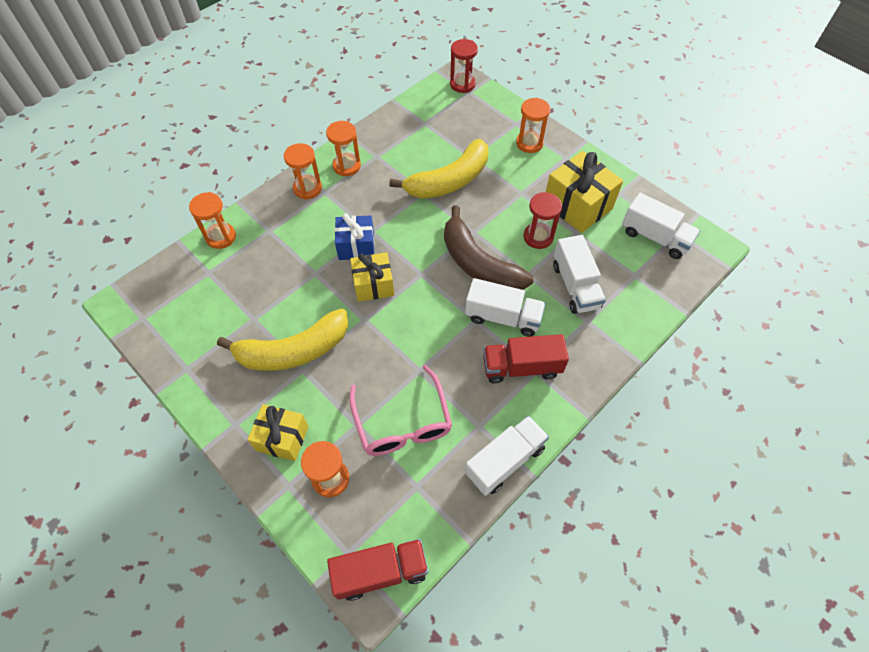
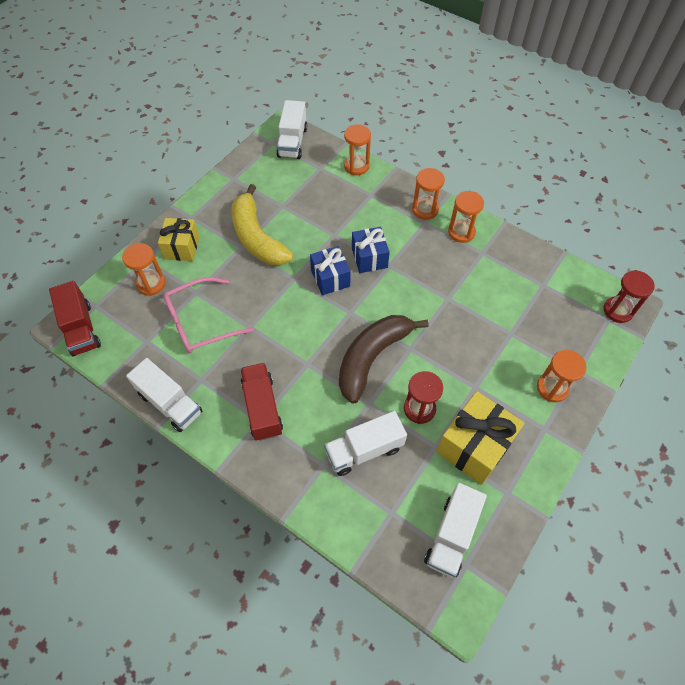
camera: 80 degrees right, 0 degrees up
yellow gift [350,252,394,302] -> blue gift [310,246,351,295]
yellow banana [389,139,488,199] -> none
white truck [465,278,545,337] -> white truck moved to [276,100,307,159]

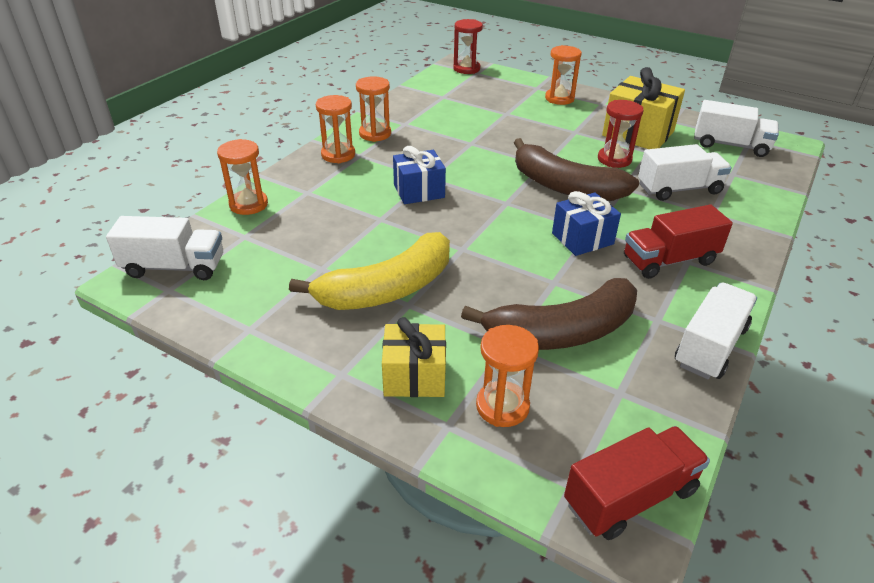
camera: 95 degrees left, 20 degrees down
pink glasses [163,277,254,353] -> brown banana [461,278,637,350]
blue gift [310,246,351,295] -> blue gift moved to [552,191,621,256]
white truck [324,411,407,476] -> white truck turned 75 degrees counterclockwise [638,144,732,201]

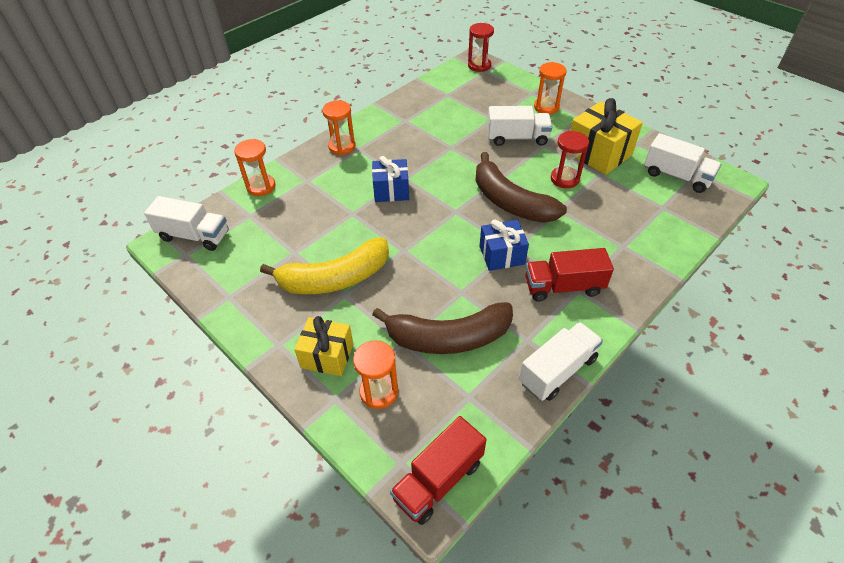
camera: 15 degrees right, 10 degrees up
orange hourglass [356,76,391,142] -> none
red truck [564,426,710,540] -> red truck turned 150 degrees clockwise [390,416,487,525]
white truck [638,144,732,201] -> white truck moved to [487,106,552,146]

